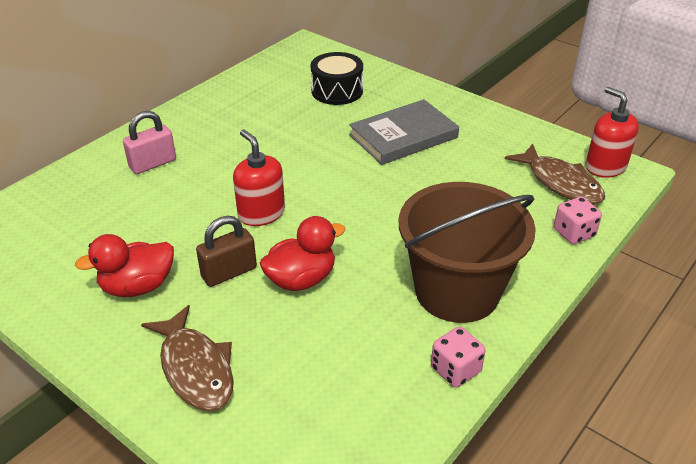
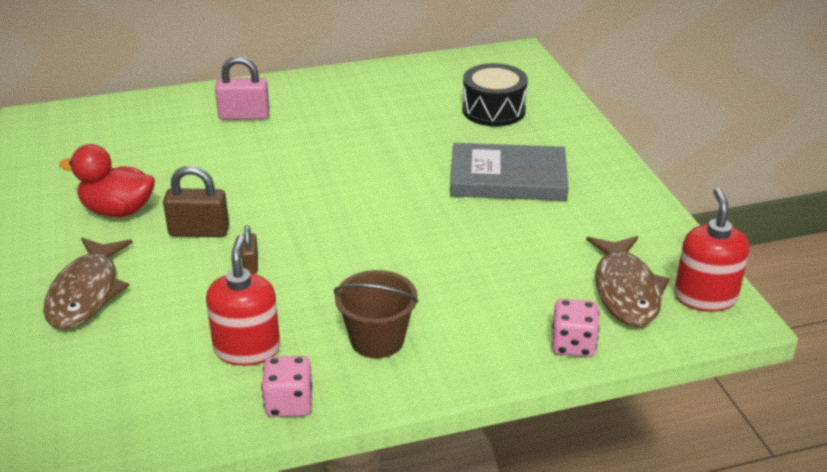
camera: 35 degrees right, 5 degrees down
red soap dispenser [233,130,285,226] -> red soap dispenser moved to [206,235,280,366]
red duck [260,216,346,291] -> brown padlock [241,225,258,274]
brown bucket [399,182,536,323] -> brown bucket [334,270,419,358], size x0.53

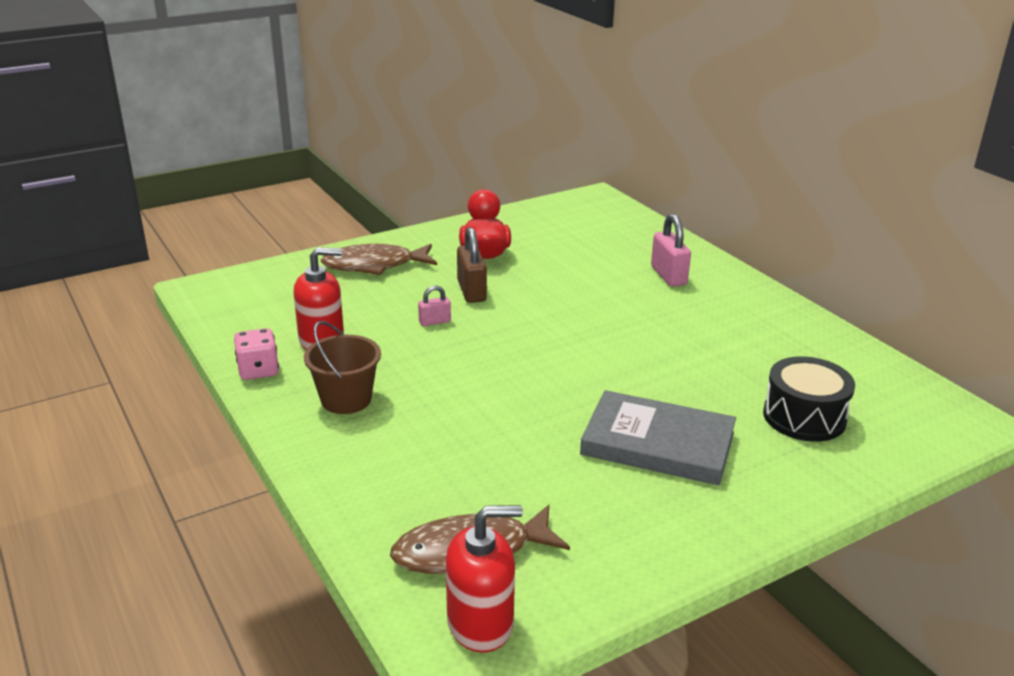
camera: 75 degrees right, 5 degrees down
brown padlock [241,225,258,274] -> pink padlock [418,286,451,326]
grey book [450,143,569,201] -> grey book turned 60 degrees counterclockwise [580,390,736,485]
pink dice [552,299,600,357] -> none

